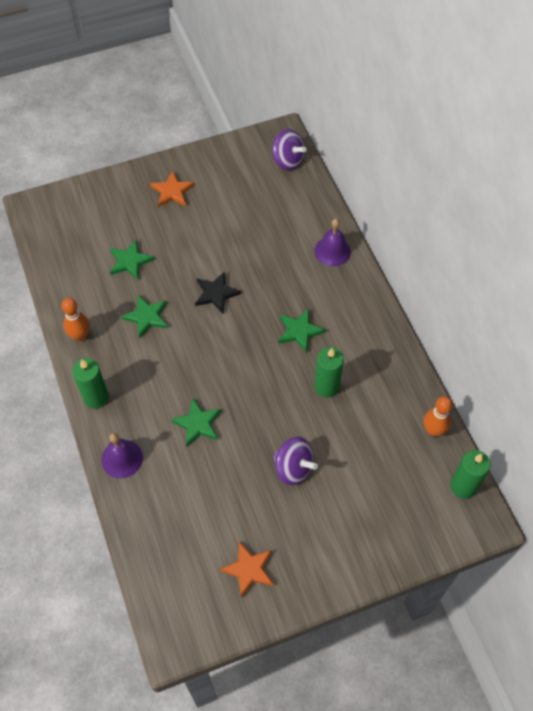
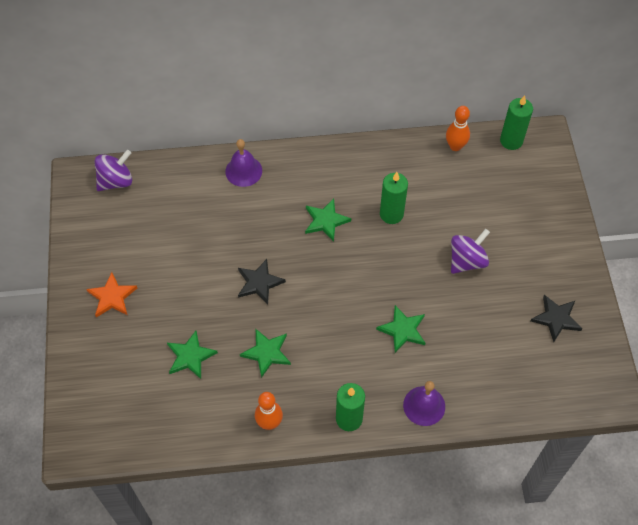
camera: 75 degrees left, 0 degrees up
orange star [220,541,274,598] -> black star [531,295,582,342]

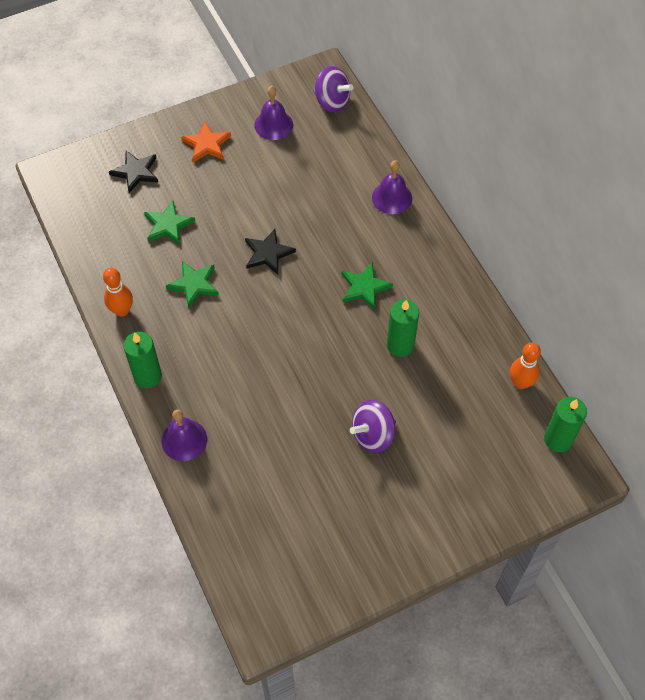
camera: 70 degrees right, 0 degrees up
green star [376,305,425,353] -> none
purple spinning top [451,229,490,274] -> purple spinning top turned 120 degrees clockwise [350,400,396,453]
black star [531,295,582,342] -> black star moved to [109,150,158,193]
none -> purple bell [254,86,293,140]

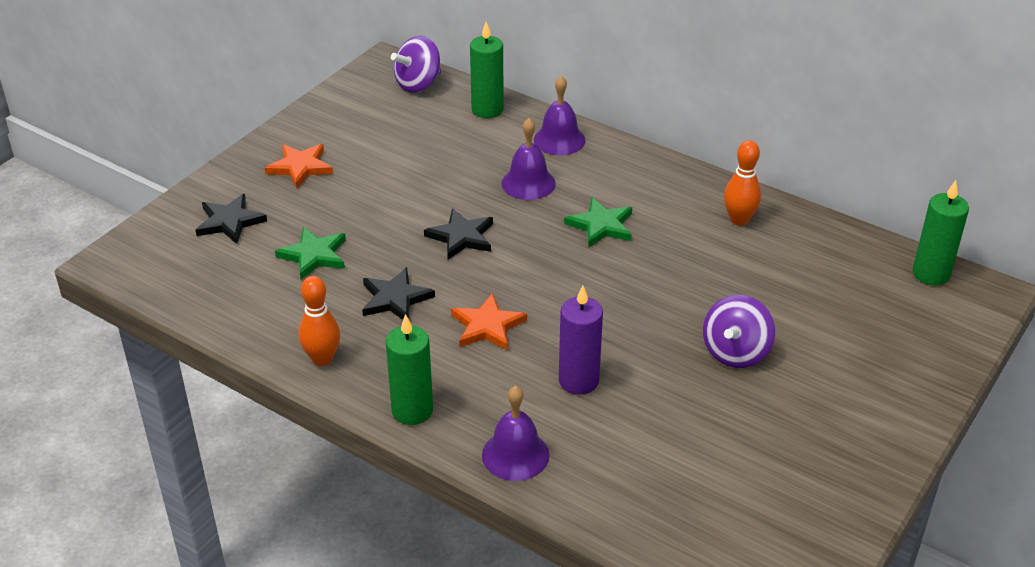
camera: 30 degrees left, 20 degrees down
green star [166,261,219,308] -> black star [362,267,435,320]
purple bell [254,86,293,140] -> purple bell moved to [502,118,556,200]
purple spinning top [313,66,353,112] -> purple spinning top turned 135 degrees clockwise [391,36,441,93]
green candle [387,300,419,357] -> green candle moved to [470,22,504,118]
orange bowling pin [510,342,541,389] -> orange bowling pin moved to [724,140,761,226]
none -> orange star [451,293,527,351]
none -> purple candle [559,285,603,395]

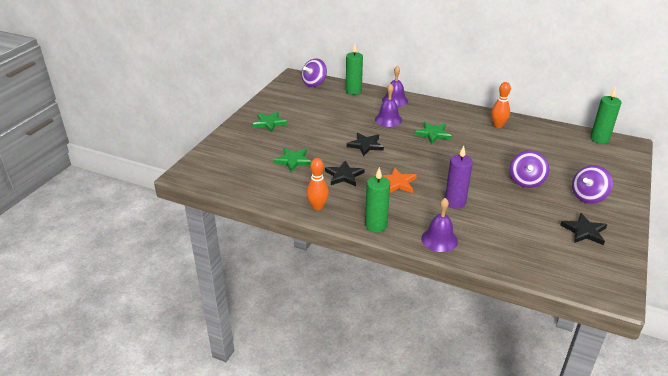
camera: 10 degrees left, 5 degrees down
black star [196,194,267,244] -> black star moved to [560,213,607,245]
orange star [265,144,333,189] -> green star [252,111,288,133]
none -> purple spinning top [572,165,613,204]

